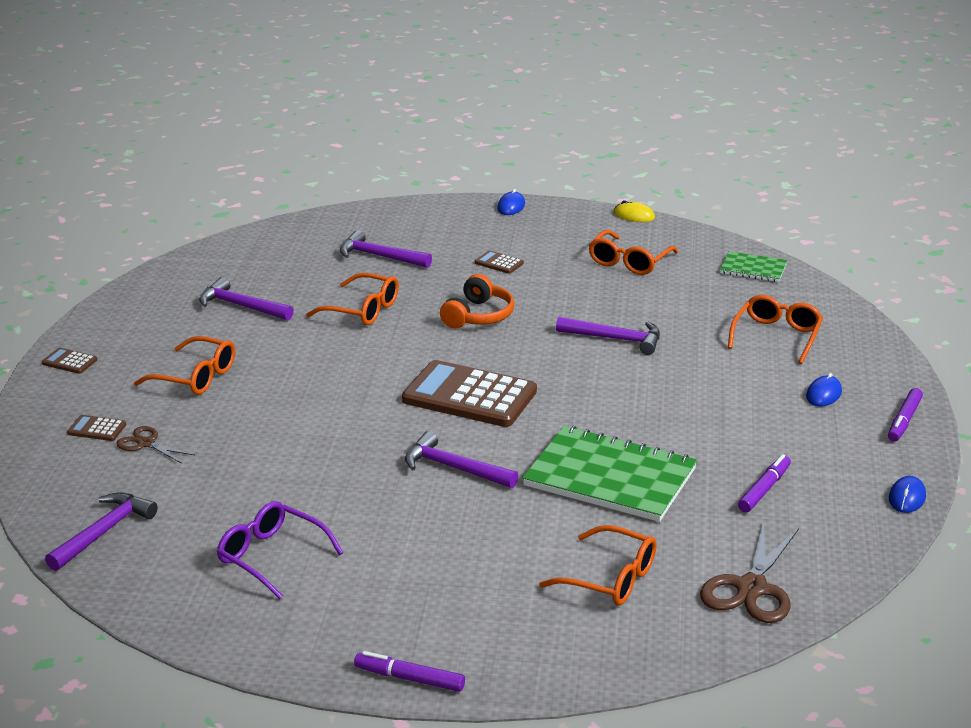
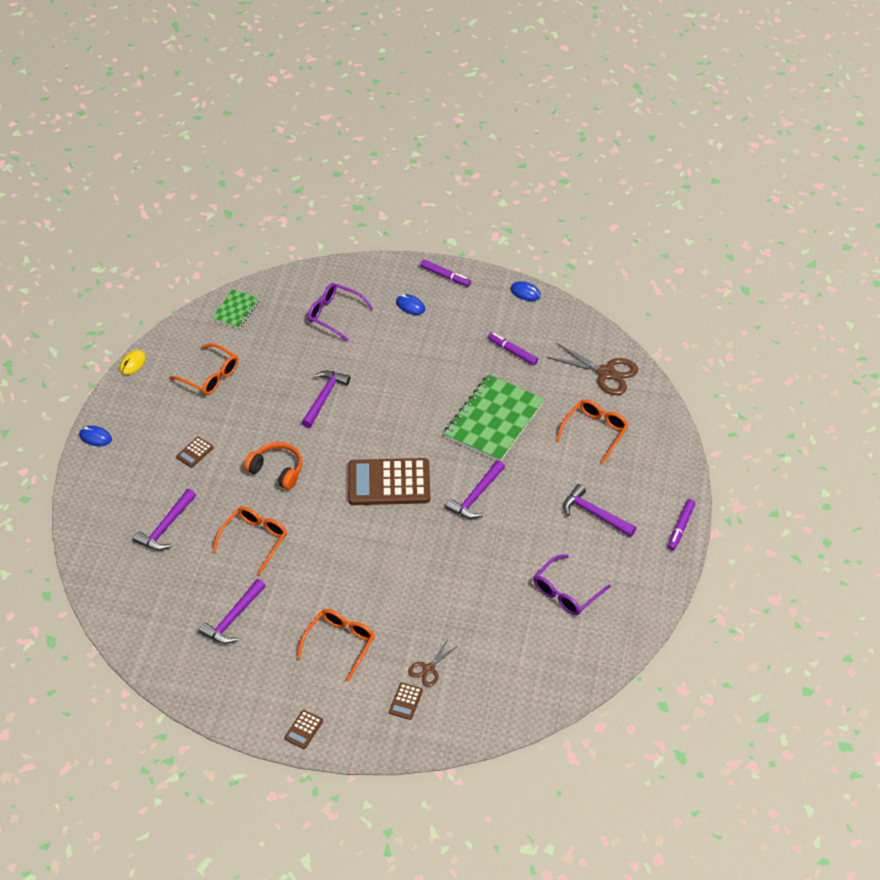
camera: 85 degrees left, 20 degrees up
purple hammer [45,492,158,571] -> purple hammer moved to [563,484,636,537]
brown calculator [402,360,537,427] -> brown calculator turned 60 degrees clockwise [348,458,430,505]
orange glasses [728,295,823,364] -> purple glasses [308,283,374,341]

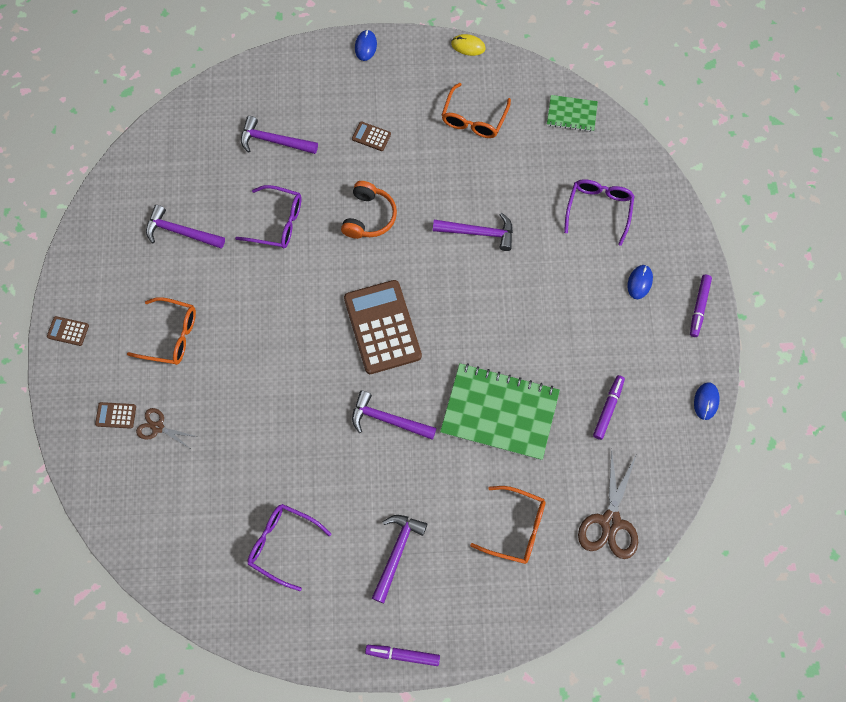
camera: 75 degrees right, 20 degrees up
orange glasses [212,507,287,575] -> purple glasses [235,185,302,249]

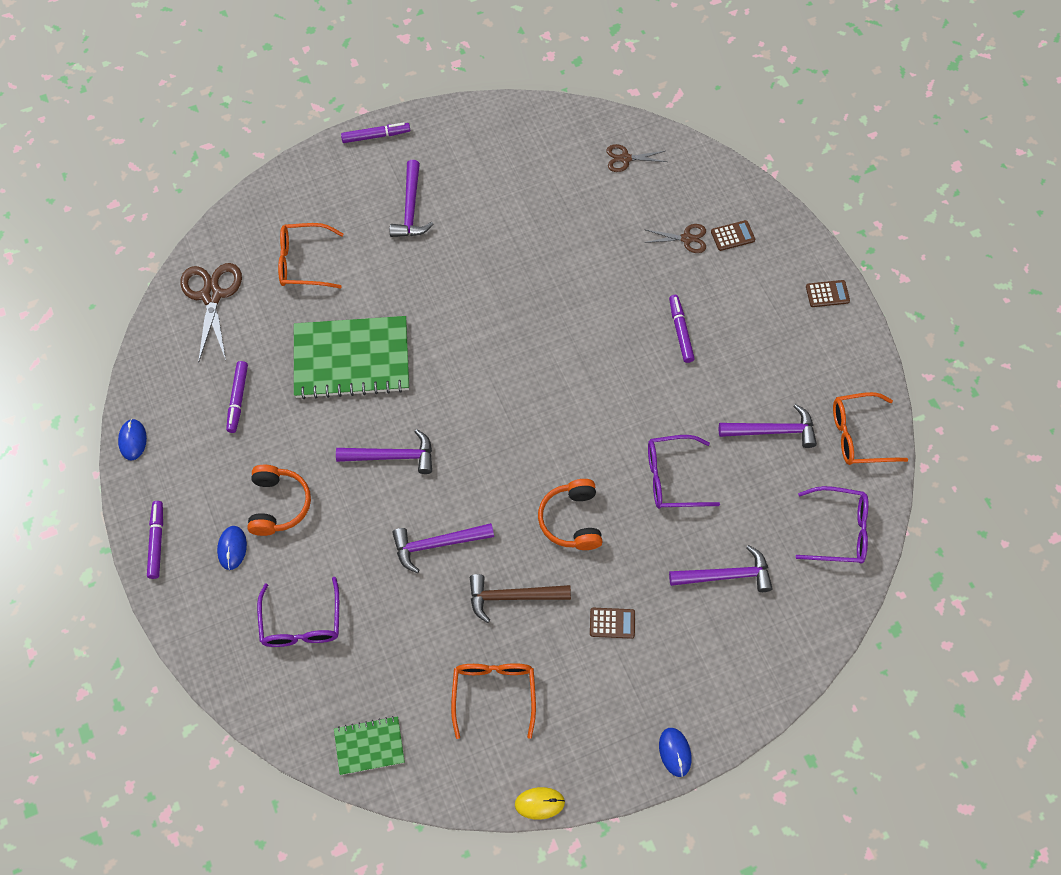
camera: 160 degrees right, 5 degrees down
orange glasses [127,297,196,365] -> orange glasses moved to [833,392,908,465]
purple glasses [247,504,332,591] -> purple glasses moved to [796,486,868,564]
brown calculator [344,280,422,374] -> none
purple hammer [352,391,436,440] -> purple hammer moved to [336,429,432,474]
none -> orange headphones [247,465,311,536]
none -> brown hammer [470,574,571,623]
none -> brown scissors [607,144,667,172]
none -> purple marker [669,295,695,363]

